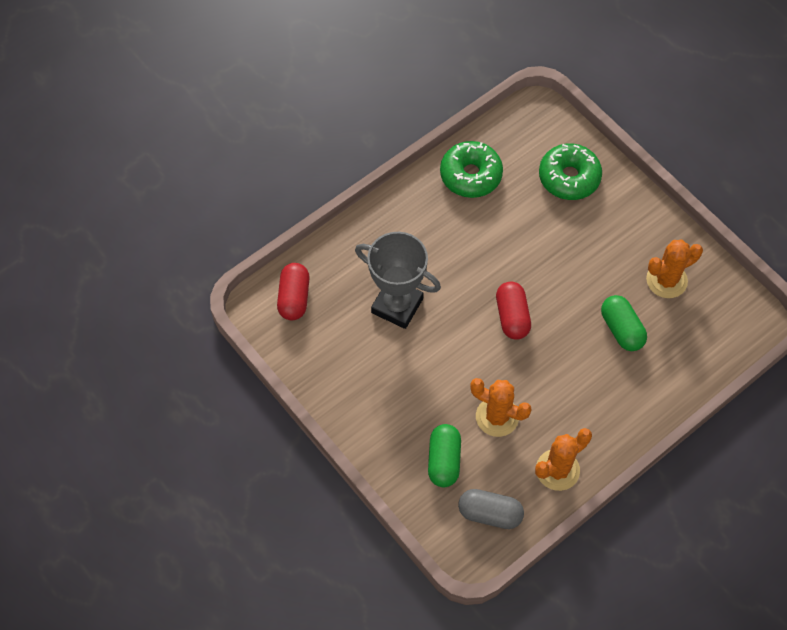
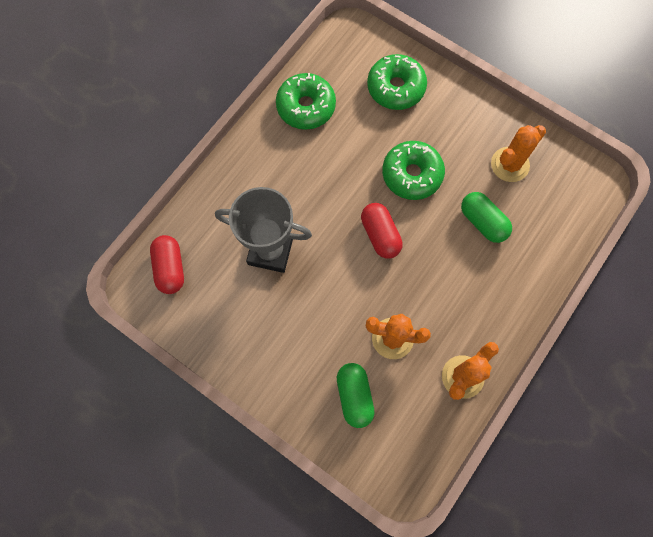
camera: 15 degrees left, 10 degrees up
grey capsule [458,489,524,529] -> none
none -> green donut [382,141,445,200]

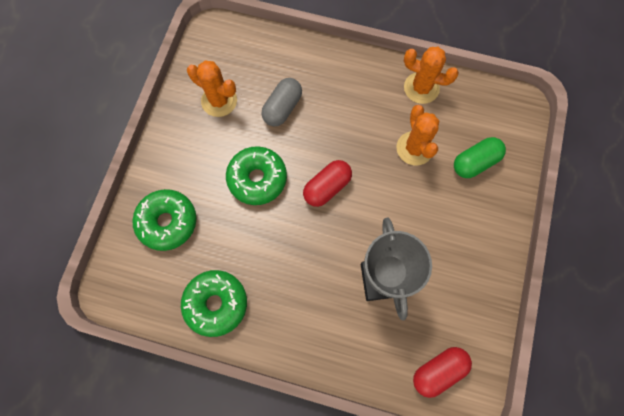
camera: 110 degrees left, 0 degrees up
green capsule [461,192,512,243] -> grey capsule [261,78,302,126]

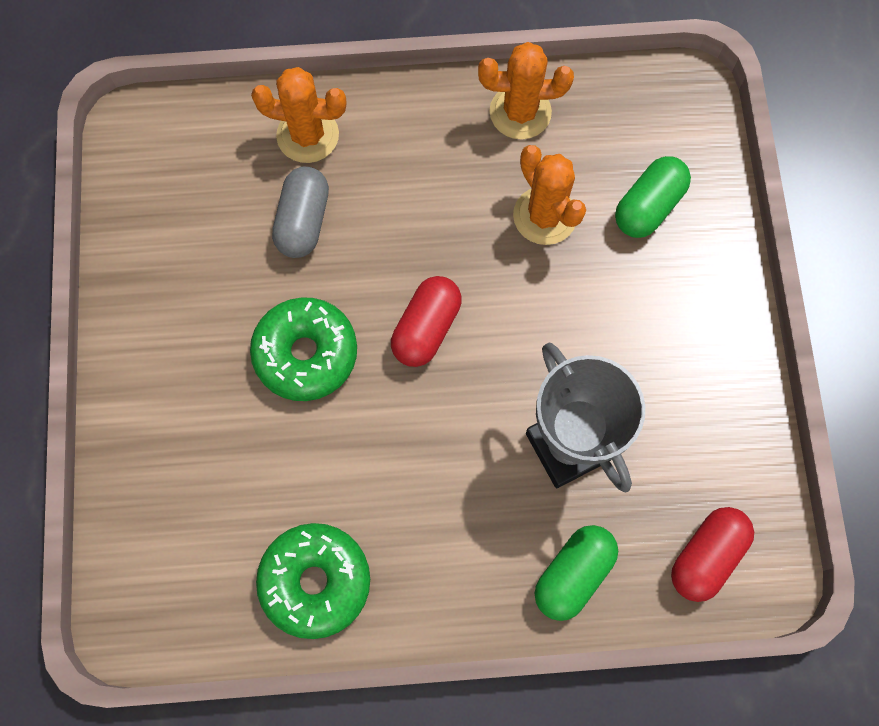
camera: 20 degrees left, 0 degrees up
green donut [132,189,196,251] -> none
orange cactus [187,60,237,117] -> orange cactus moved to [251,67,346,163]
none -> green capsule [535,525,618,621]

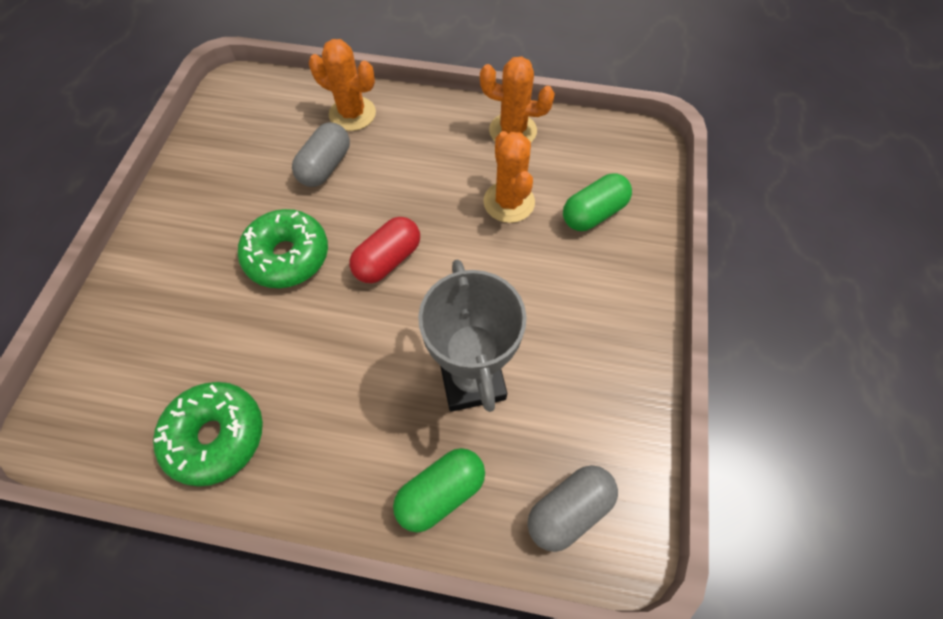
camera: 15 degrees right, 10 degrees down
red capsule [671,507,754,602] -> grey capsule [528,465,618,552]

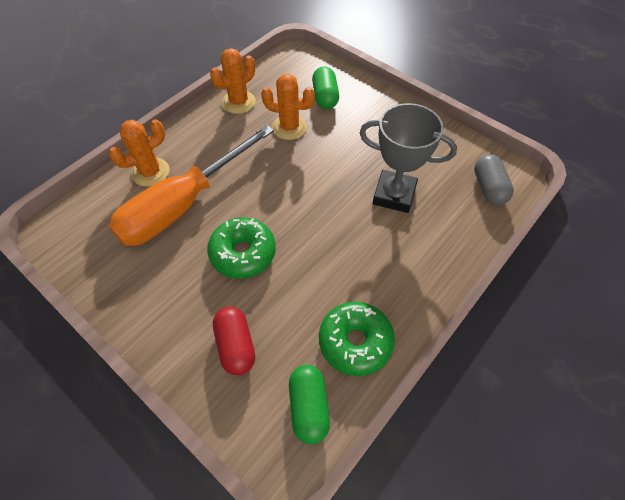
camera: 60 degrees left, 5 degrees down
grey capsule [292,122,350,187] -> orange screwdriver [109,125,274,246]
red capsule [349,217,420,283] -> red capsule moved to [213,307,255,375]
green capsule [393,448,485,532] -> green capsule moved to [289,365,330,444]

